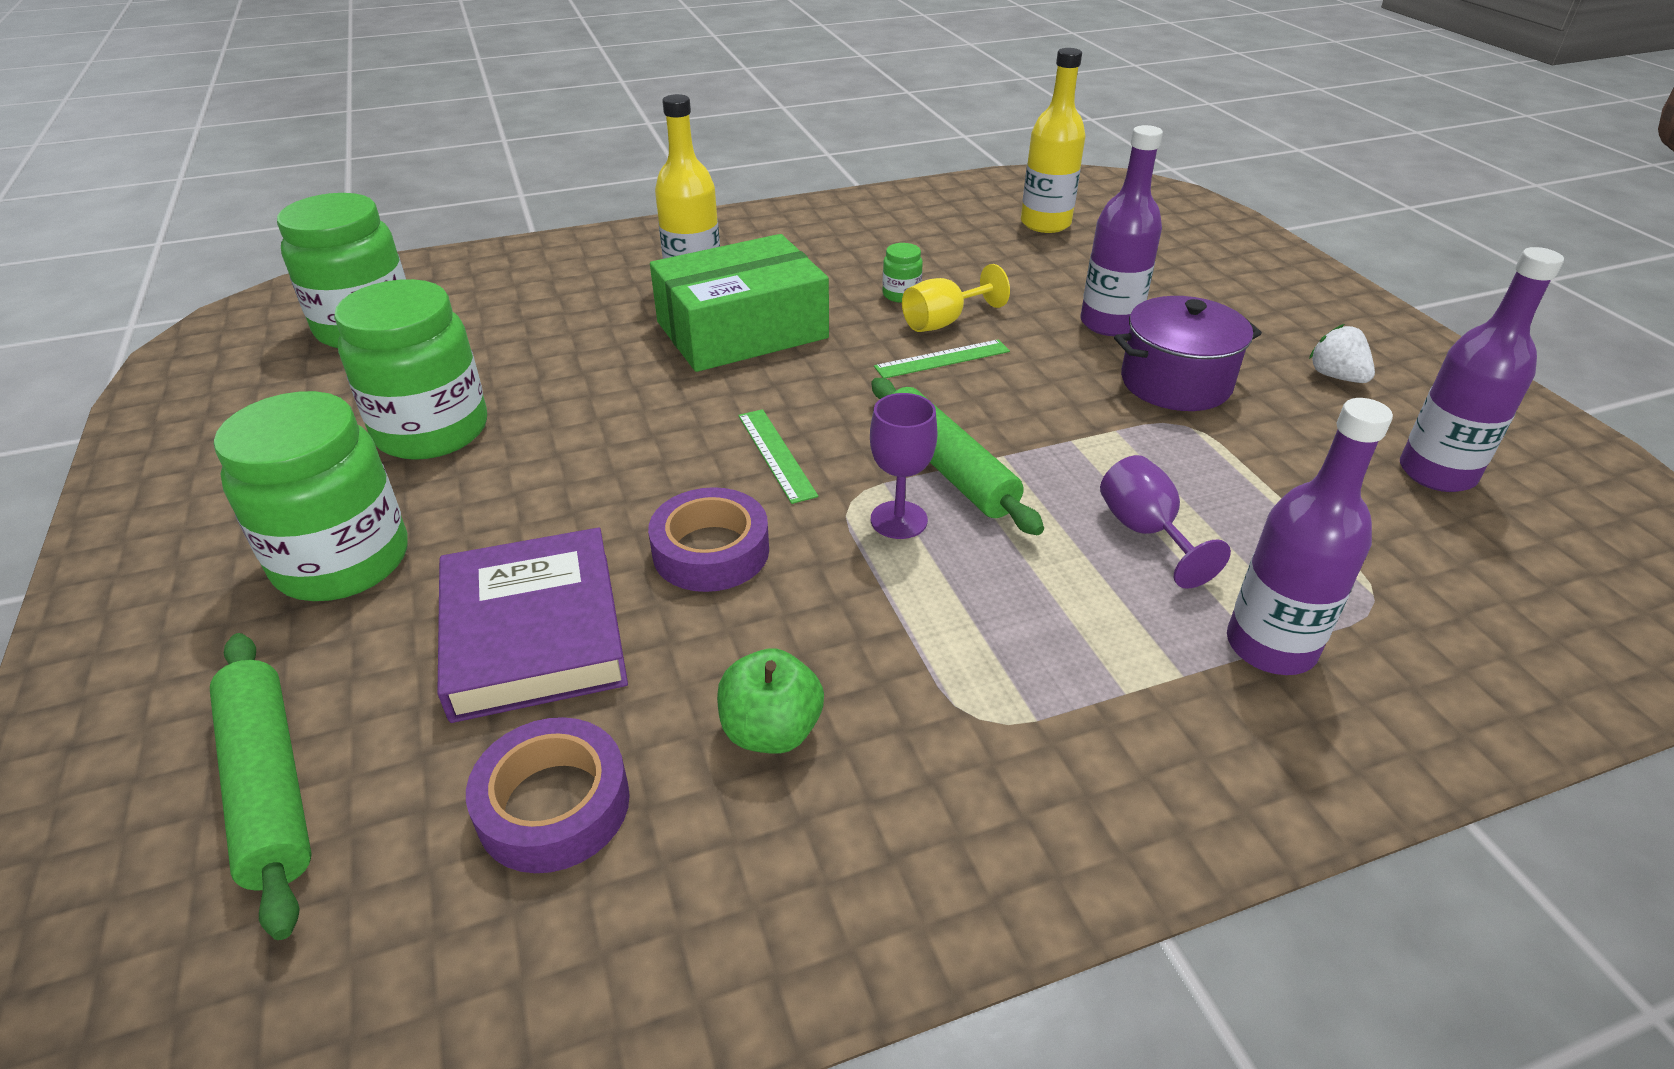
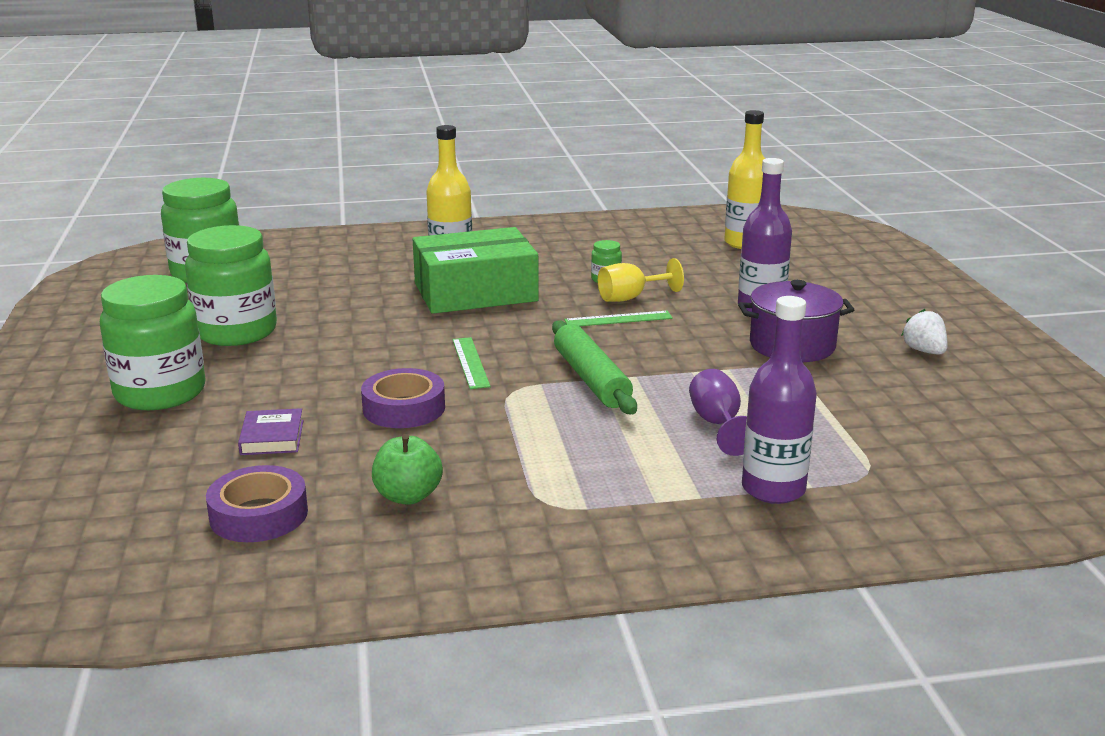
camera: 10 degrees right, 15 degrees down
green rolling pin [210,633,312,940] -> none
purple book [437,527,628,723] -> purple book [238,408,304,455], size x0.51
purple goblet [870,393,938,539] -> none
purple bottle [1400,247,1564,492] -> none

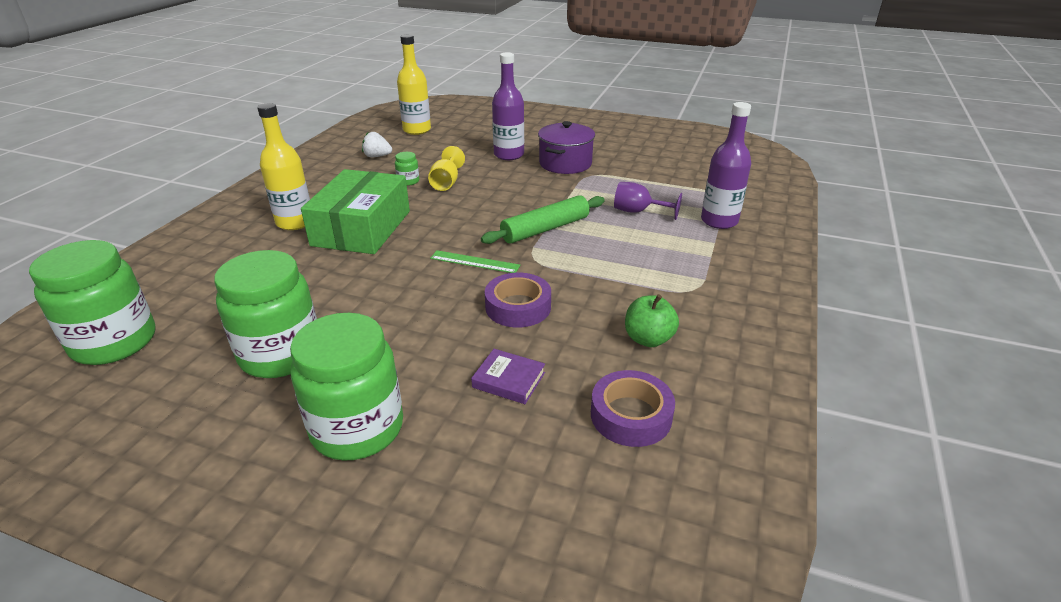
camera: 60 degrees left, 10 degrees up
green rolling pin [552,320,637,414] -> green rolling pin turned 45 degrees counterclockwise [481,195,605,244]
green ruler [564,311,673,326] -> none
white strawberry [901,309,948,355] -> white strawberry moved to [362,132,392,157]

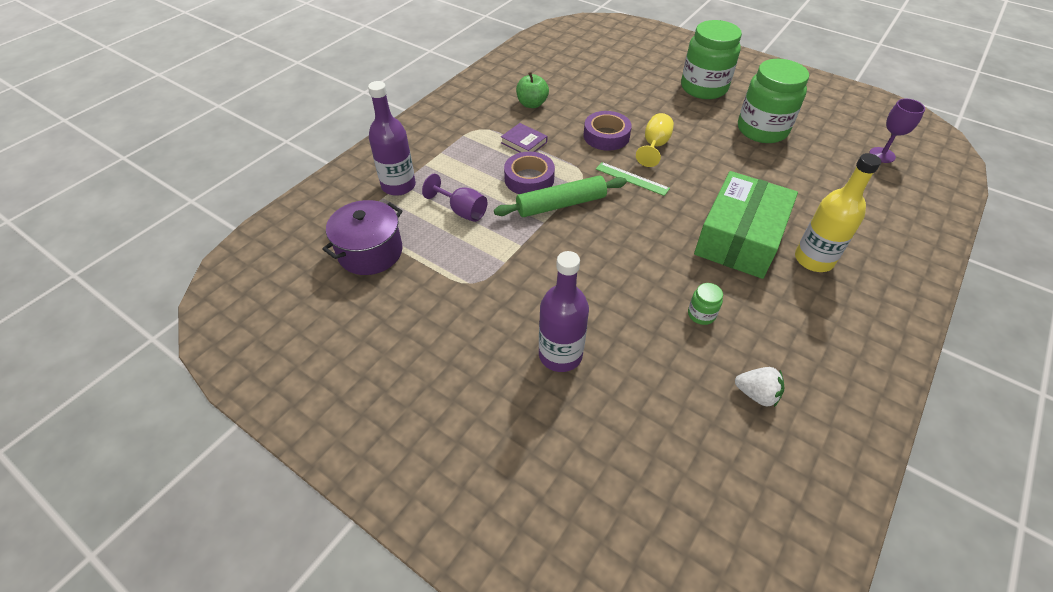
camera: 165 degrees left, 15 degrees up
green jar [29,240,156,365] -> purple goblet [869,99,925,163]
yellow bottle [397,34,431,135] -> none
yellow goblet [428,146,465,191] -> yellow goblet moved to [636,113,674,167]
purple book [471,349,545,404] -> purple book moved to [501,123,547,153]
purple pot [538,121,595,174] -> purple pot moved to [322,200,403,275]
purple tape [591,370,675,447] -> purple tape moved to [504,151,555,194]

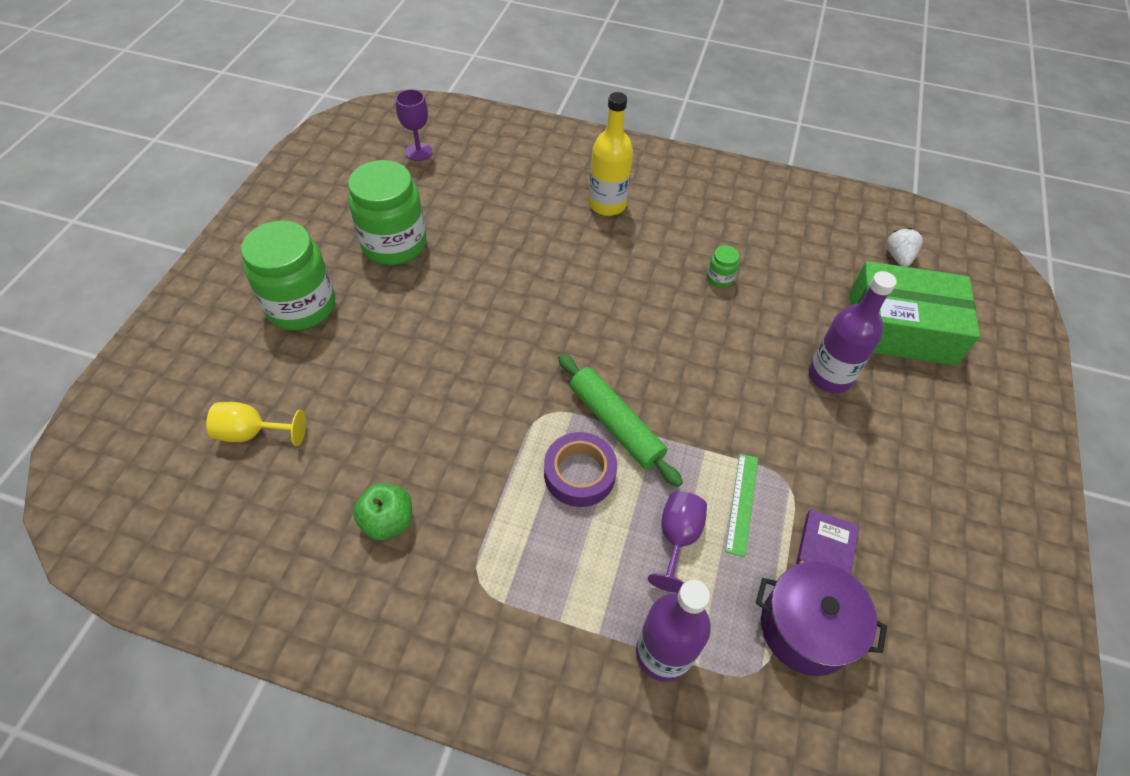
camera: 110 degrees left, 5 degrees up
purple book [501,123,547,153] -> purple book moved to [796,509,859,574]
purple tape [584,111,632,151] -> none
green ruler [596,162,670,196] -> green ruler moved to [725,454,758,557]
yellow goblet [636,113,674,167] -> yellow goblet moved to [206,402,306,446]
green box [694,171,798,279] -> green box moved to [850,261,980,366]
white strawberry [735,367,785,407] -> white strawberry moved to [886,228,923,267]

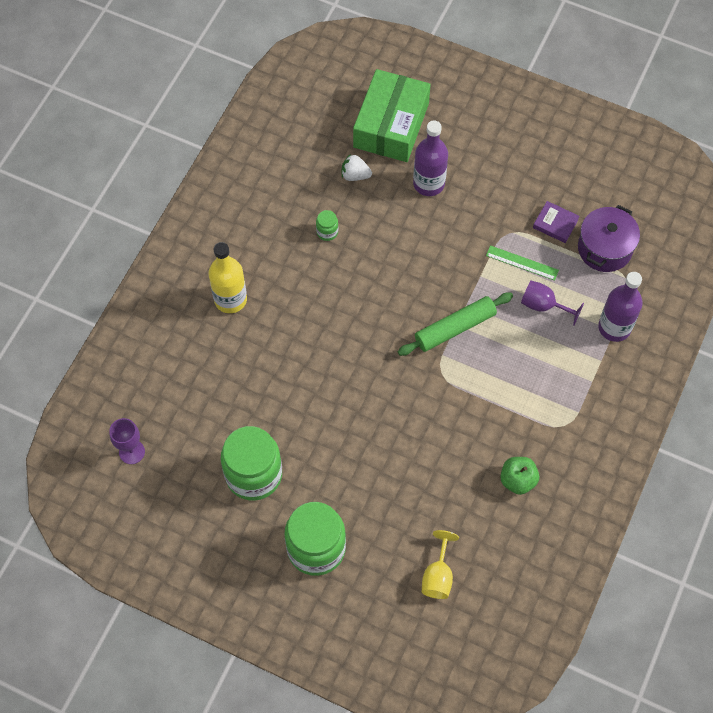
camera: 80 degrees left, 10 degrees up
purple tape [544,432,617,507] -> none
white strawberry [886,228,923,267] -> white strawberry moved to [342,154,372,181]

